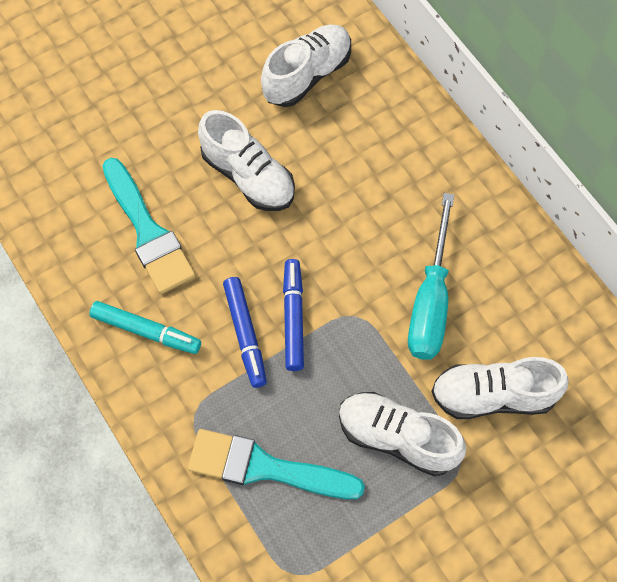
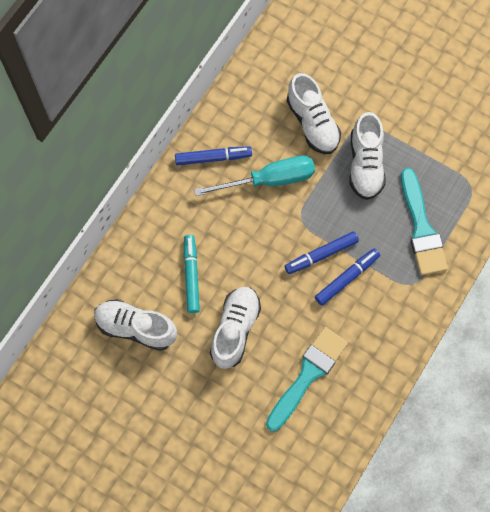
camera: 115 degrees left, 5 degrees up
turquoise marker [89,301,201,354] -> turquoise marker moved to [184,235,200,313]
none -> blue marker [175,146,252,165]

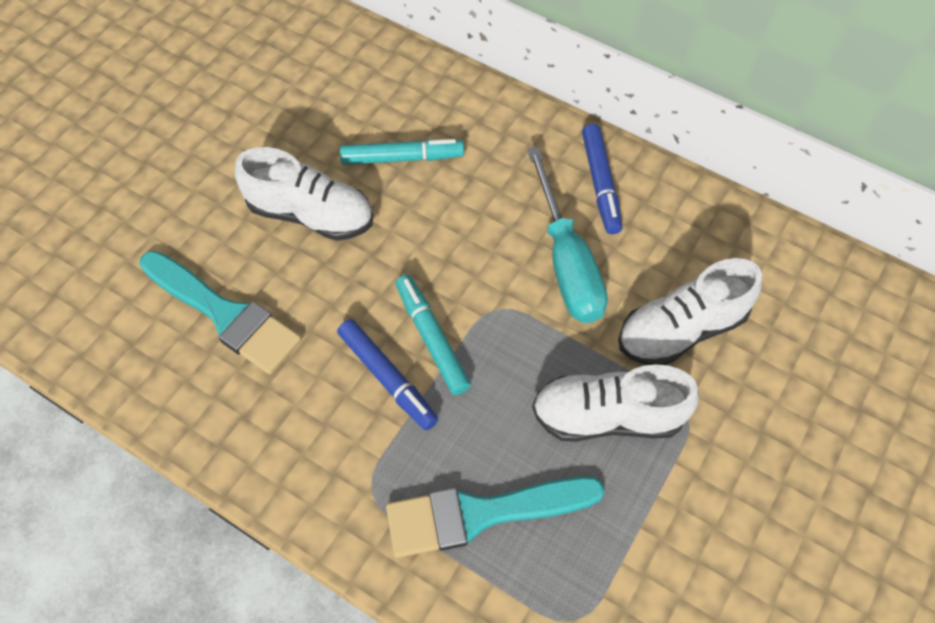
camera: 90 degrees right, 10 degrees down
white shoe [94,299,177,351] -> none
blue marker [285,231,359,274] -> turquoise marker [396,275,471,395]

